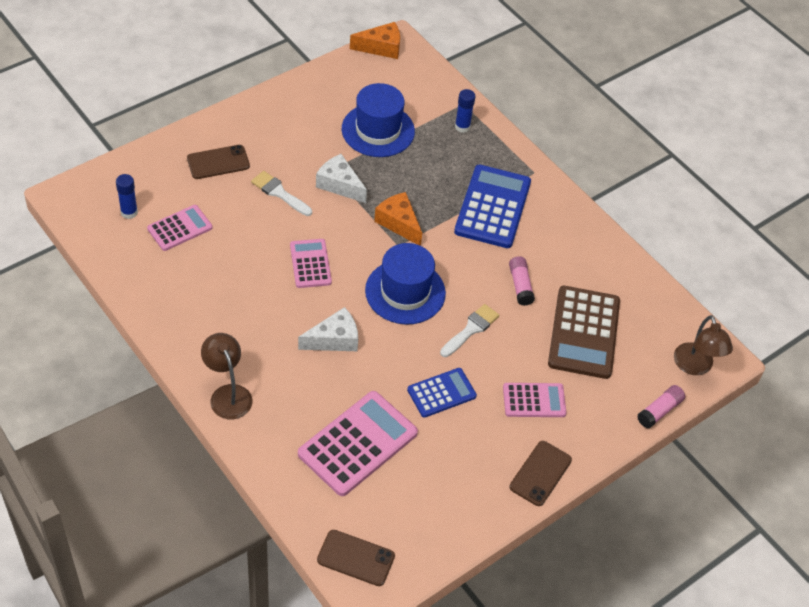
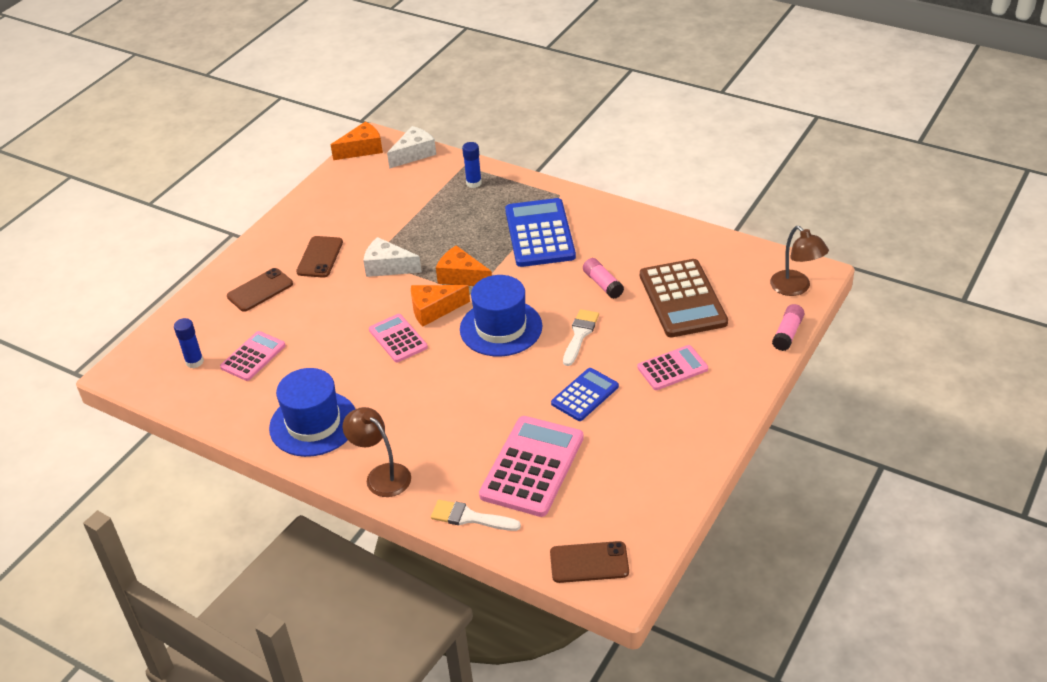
camera: 15 degrees left, 10 degrees down
white brush [251,171,312,216] -> white brush moved to [431,500,521,531]
white cheese [298,307,358,351] -> white cheese moved to [387,126,436,169]
blue hat [342,83,415,157] -> blue hat moved to [269,368,355,457]
brown phone [509,441,572,506] -> brown phone moved to [296,236,343,278]
none -> orange cheese [411,285,470,327]

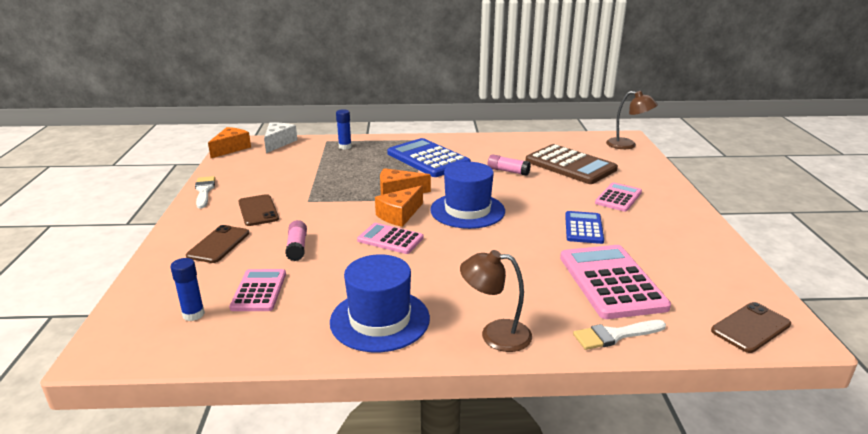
camera: 35 degrees left, 15 degrees down
white cheese [363,237,422,277] -> none
white brush [563,309,599,366] -> white brush moved to [195,176,215,208]
pink glue stick [772,304,805,351] -> pink glue stick moved to [285,220,307,261]

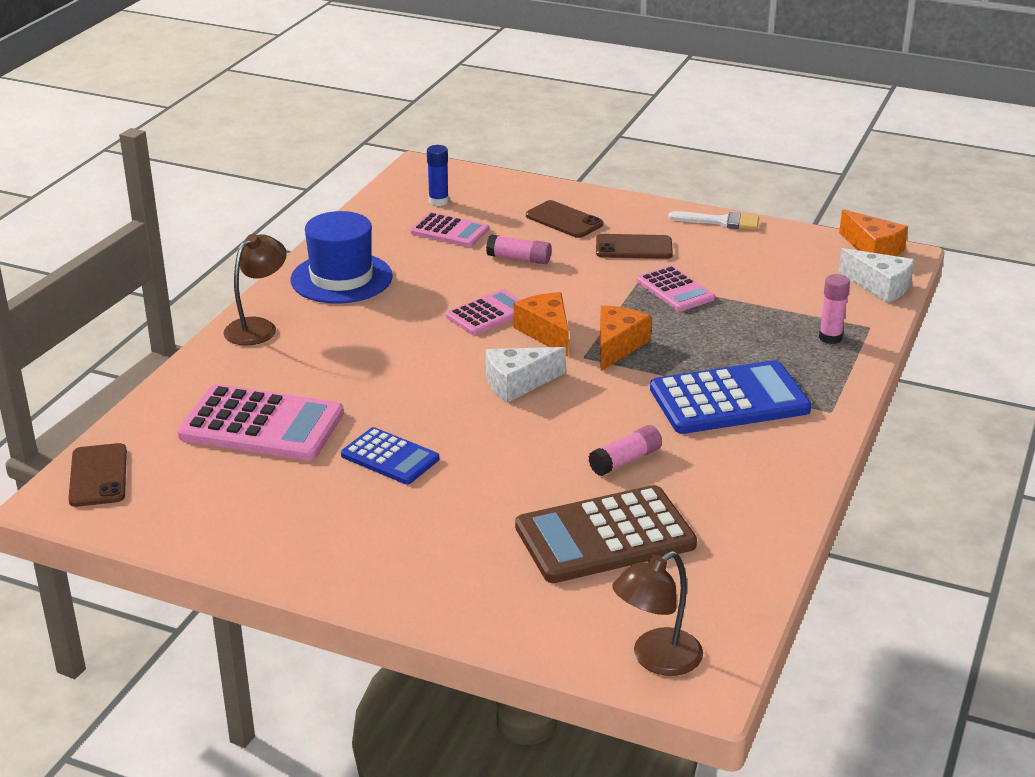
camera: 115 degrees right, 5 degrees up
blue glue stick [336,109,352,150] -> pink glue stick [819,274,850,344]
blue hat [430,162,505,229] -> white cheese [486,347,566,403]
white brush [573,320,666,350] -> none
pink calculator [595,182,642,212] -> pink calculator moved to [637,265,715,311]

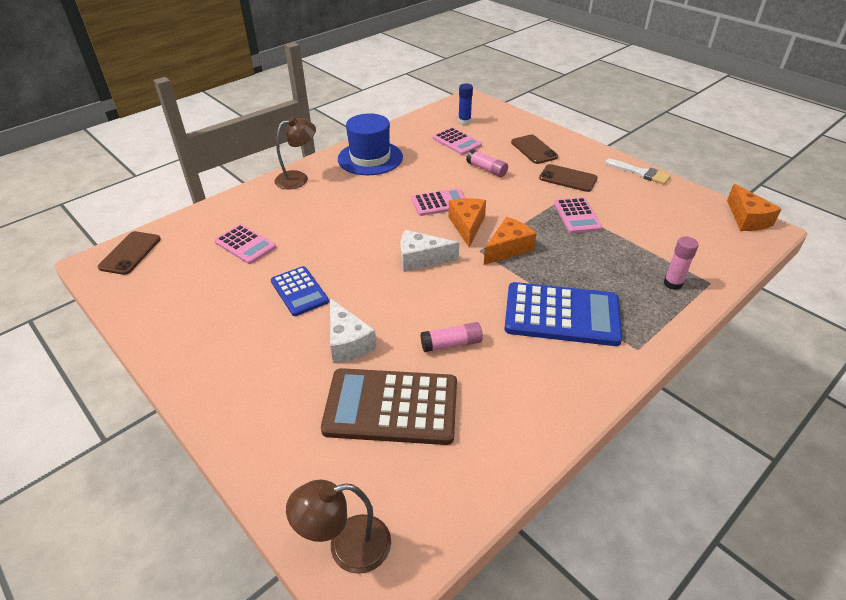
camera: 25 degrees right, 10 degrees up
pink calculator [177,384,344,461] -> pink calculator [214,224,276,264], size x0.58
white cheese [838,248,914,303] -> white cheese moved to [330,298,377,363]

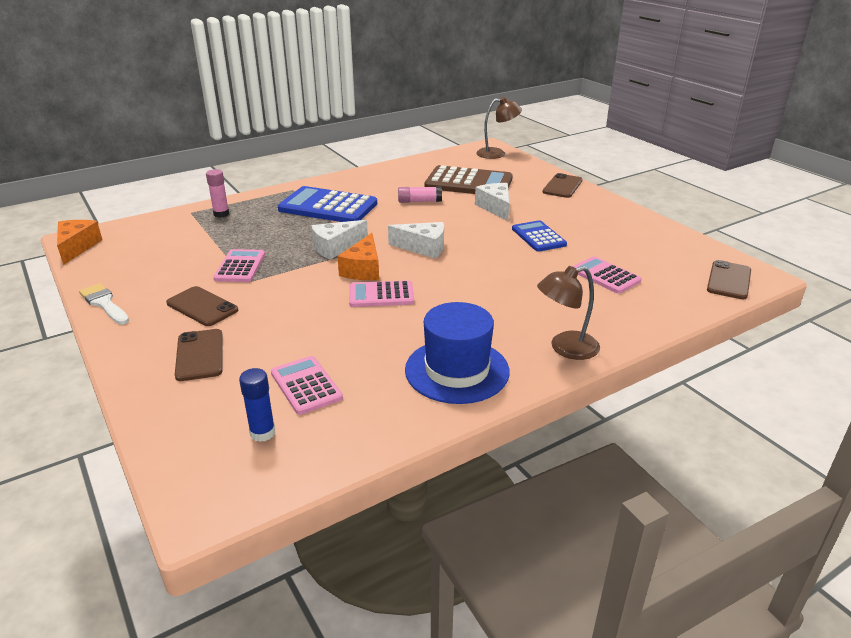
camera: 170 degrees left, 10 degrees down
pink glue stick [466,149,508,177] -> none
orange cheese [484,217,537,265] -> white cheese [311,220,368,260]
none -> brown phone [542,173,583,198]

